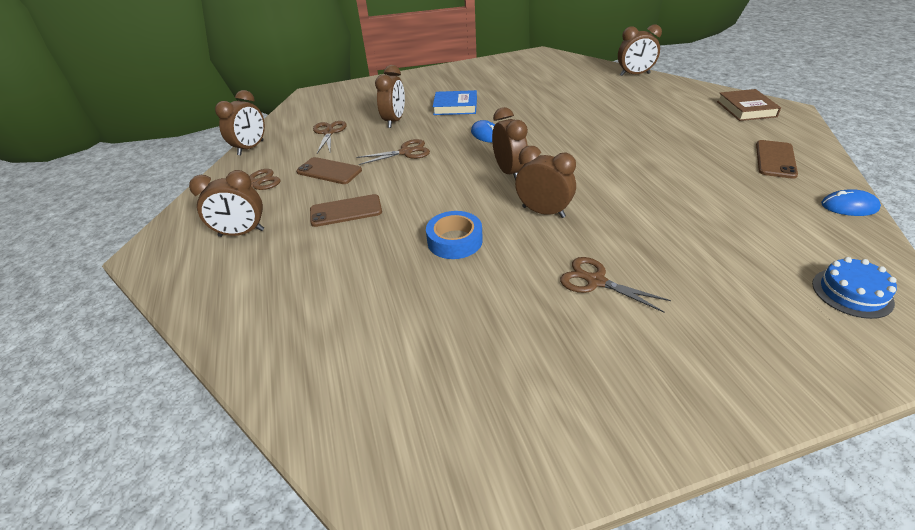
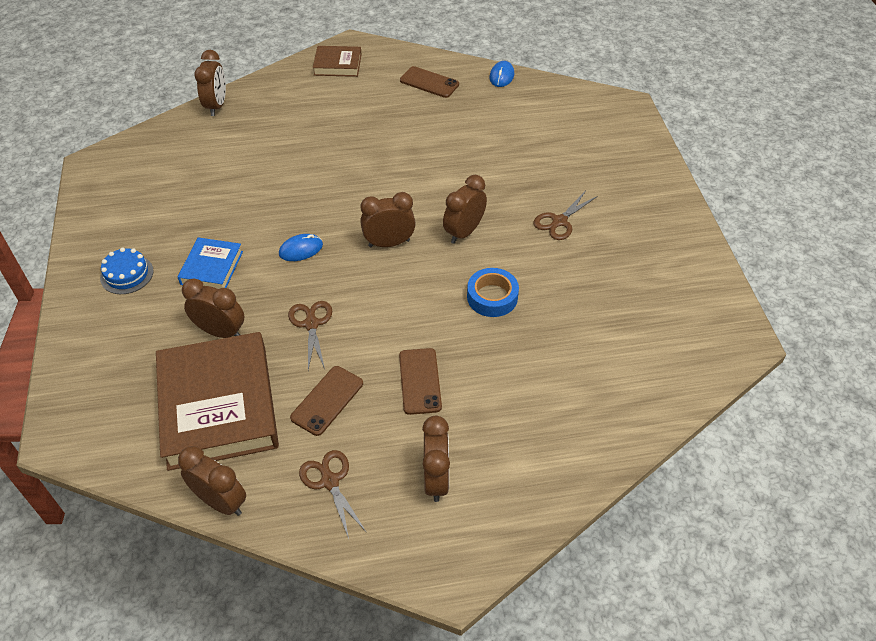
camera: 85 degrees left, 10 degrees up
brown scissors [313,121,347,153] -> brown book [156,332,279,471]
blue cake [812,257,897,319] -> blue cake moved to [100,248,154,294]

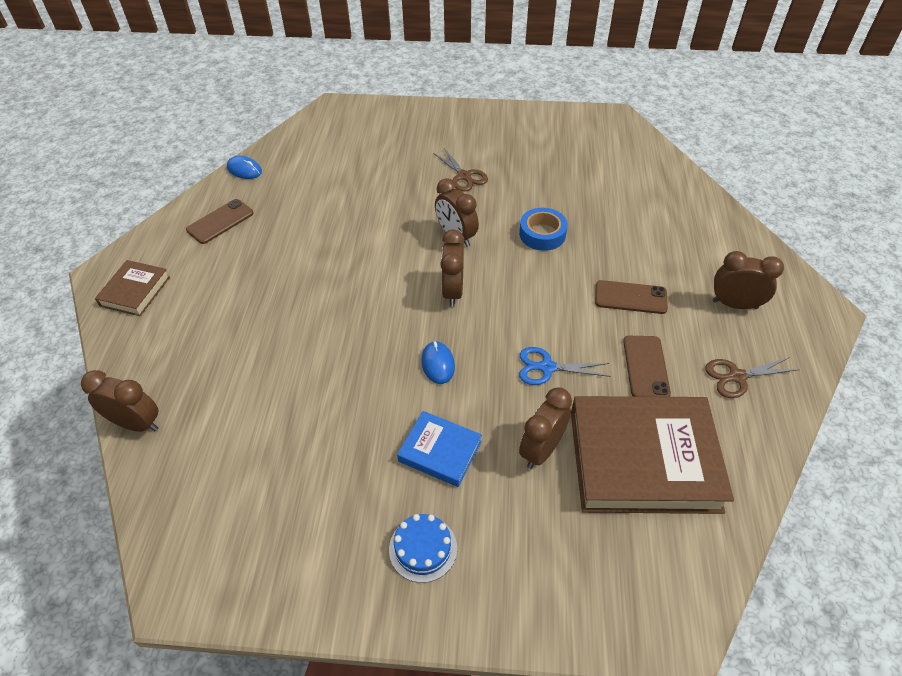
camera: 75 degrees left, 0 degrees up
brown clock [178,446,246,516] -> none
brown scissors [288,301,332,370] -> blue scissors [519,347,611,385]
brown phone [290,366,363,436] -> brown phone turned 45 degrees clockwise [623,336,671,397]

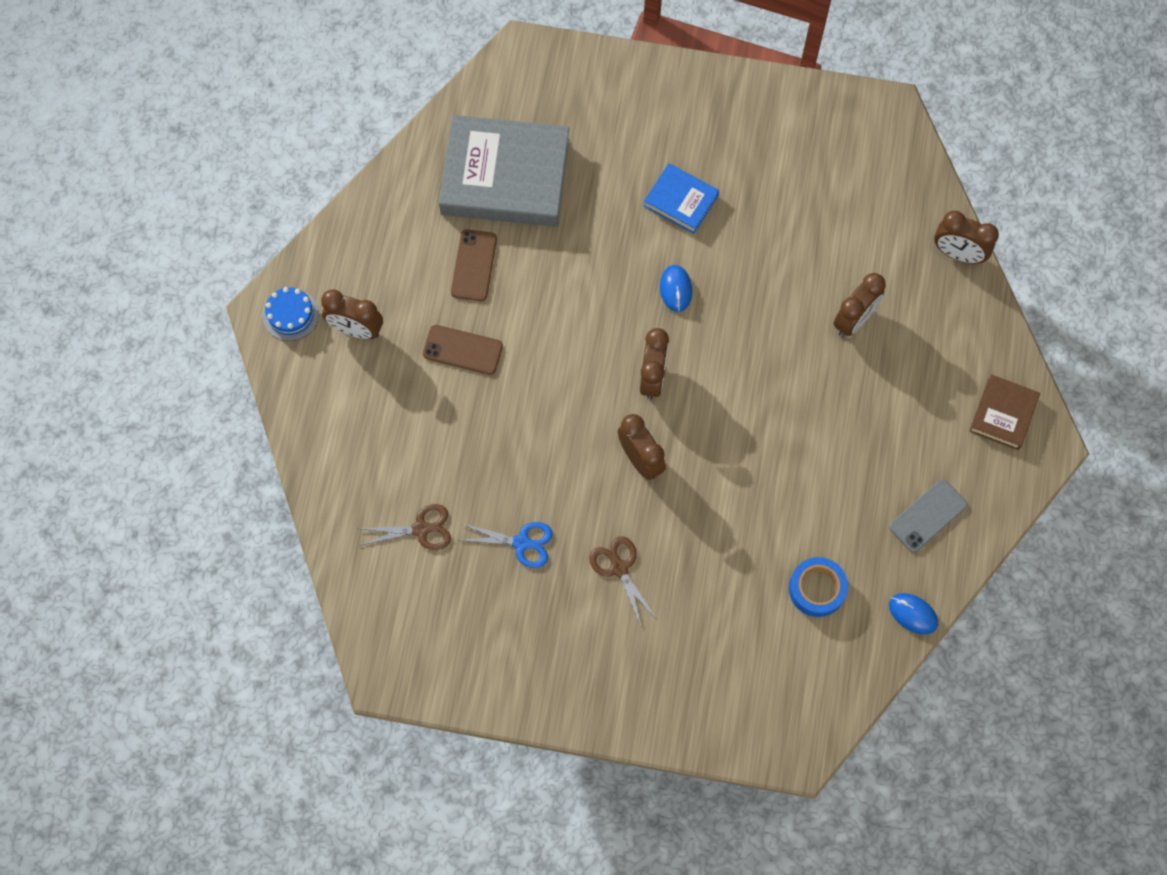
camera: 175 degrees left, 20 degrees up
brown phone [186,199,254,244] -> grey phone [889,480,967,553]
blue cake [389,514,457,583] -> blue cake moved to [263,287,319,341]
blue tape [519,208,568,251] -> blue tape moved to [789,557,848,617]
blue scissors [519,347,611,385] -> blue scissors moved to [459,522,553,568]
brown clock [519,388,572,469] -> brown clock moved to [833,273,886,337]
brown book [571,396,734,514] -> grey book [439,115,570,227]
brown scissors [705,357,800,398] -> brown scissors moved to [357,504,451,550]

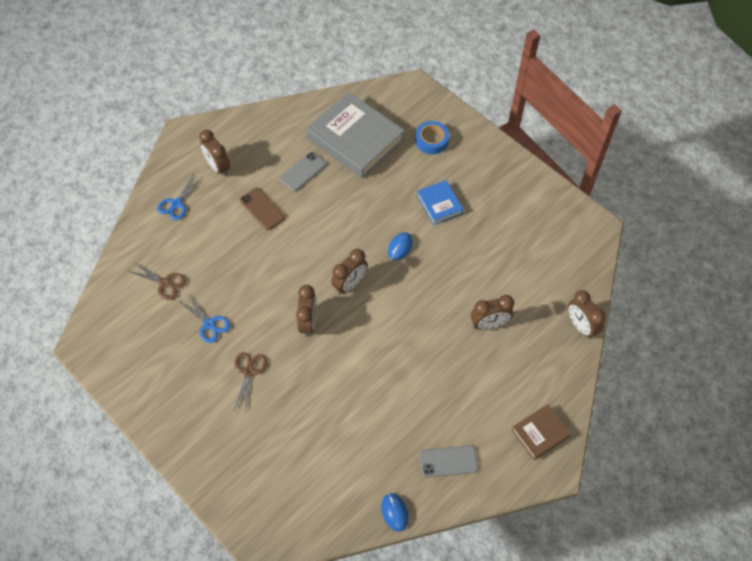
camera: 35 degrees right, 10 degrees down
blue cake [263,287,319,341] -> none
brown phone [451,229,497,301] -> grey phone [280,152,327,192]
blue tape [789,557,848,617] -> blue tape moved to [415,121,449,154]
none -> blue scissors [157,174,203,220]

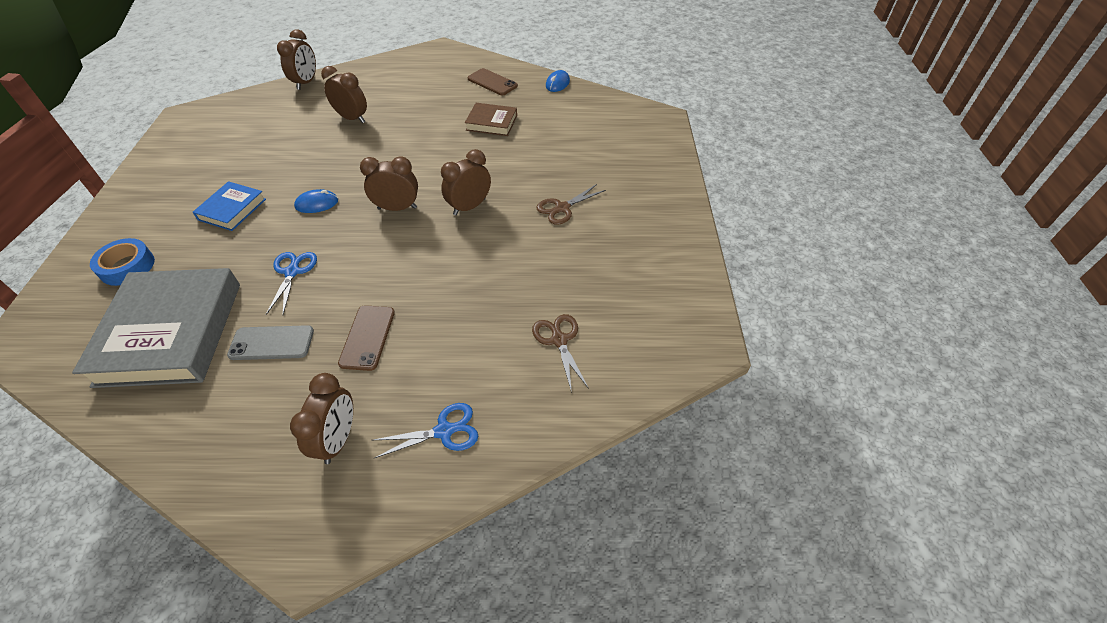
camera: 135 degrees left, 10 degrees down
blue scissors [179,294,230,343] -> blue scissors moved to [266,252,317,315]
grey phone [419,445,478,478] -> brown phone [467,68,518,95]
brown book [512,404,571,460] -> brown book moved to [465,103,517,136]

